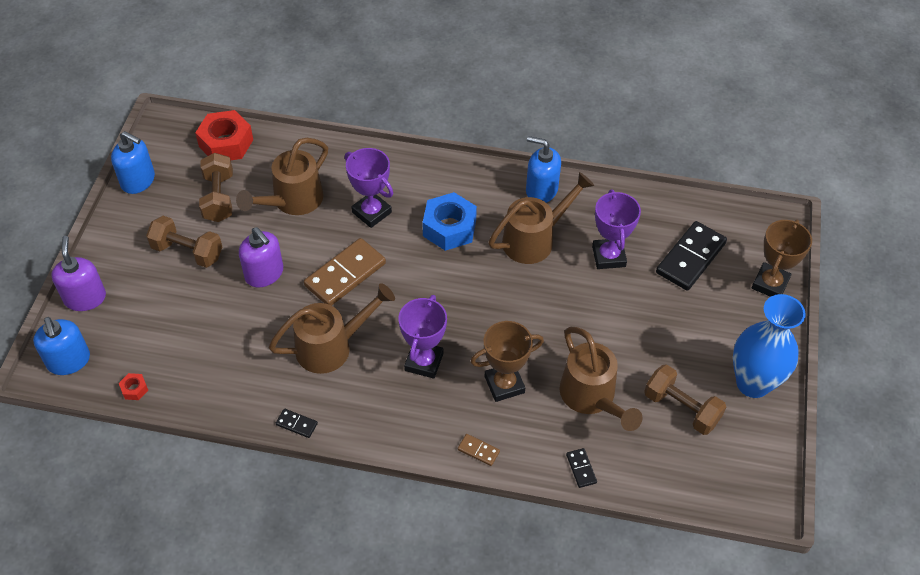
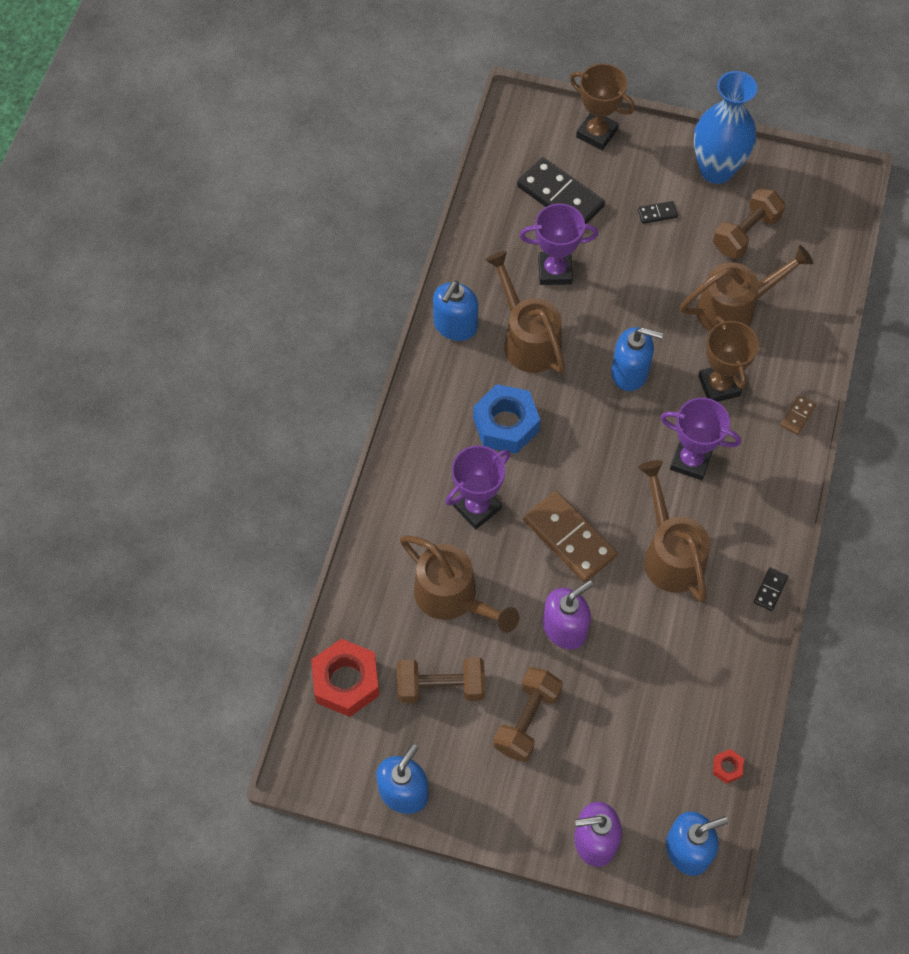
camera: 85 degrees left, 10 degrees up
black domino [566,448,597,488] -> black domino moved to [638,201,678,224]
none -> blue soap dispenser [611,327,663,391]

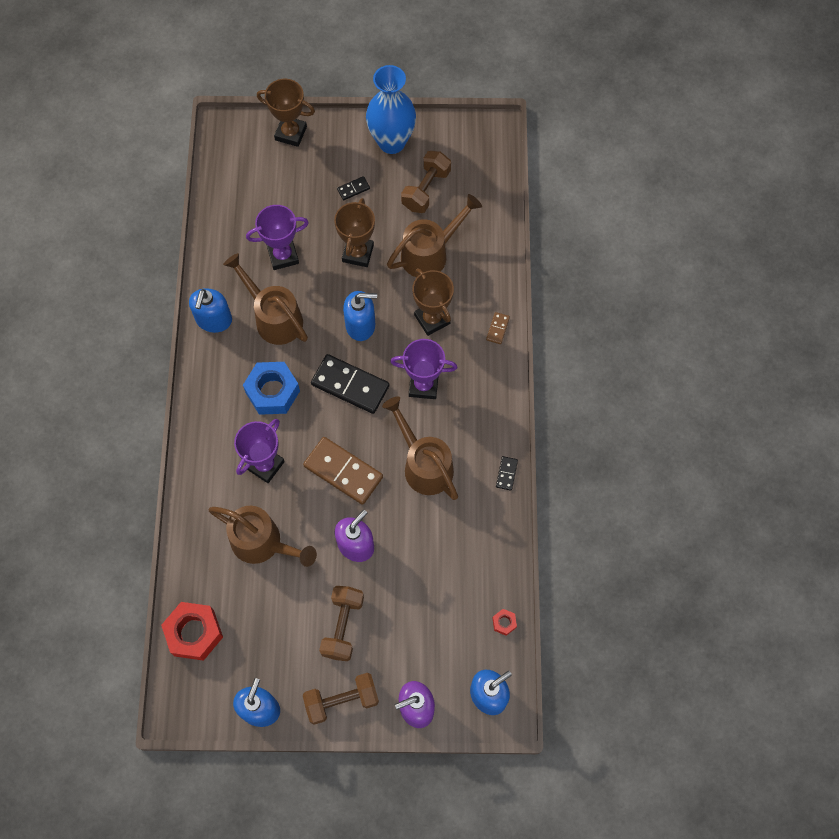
camera: 15 degrees left, 5 degrees up
brown dumbbell [397,657,485,703] -> brown dumbbell moved to [303,673,379,725]
black domino [517,157,605,224] -> black domino moved to [311,354,389,414]
none -> brown trophy [334,198,375,267]

